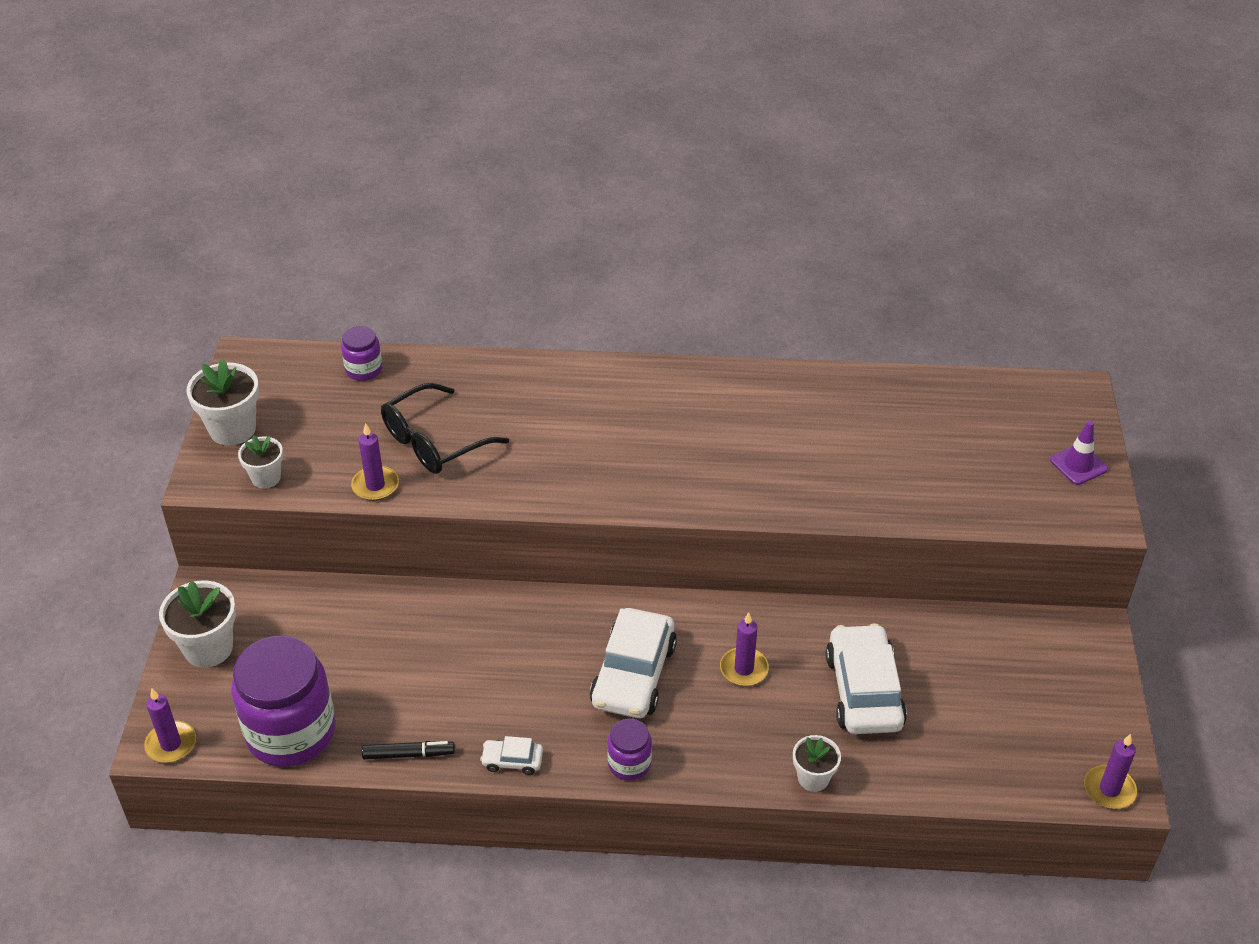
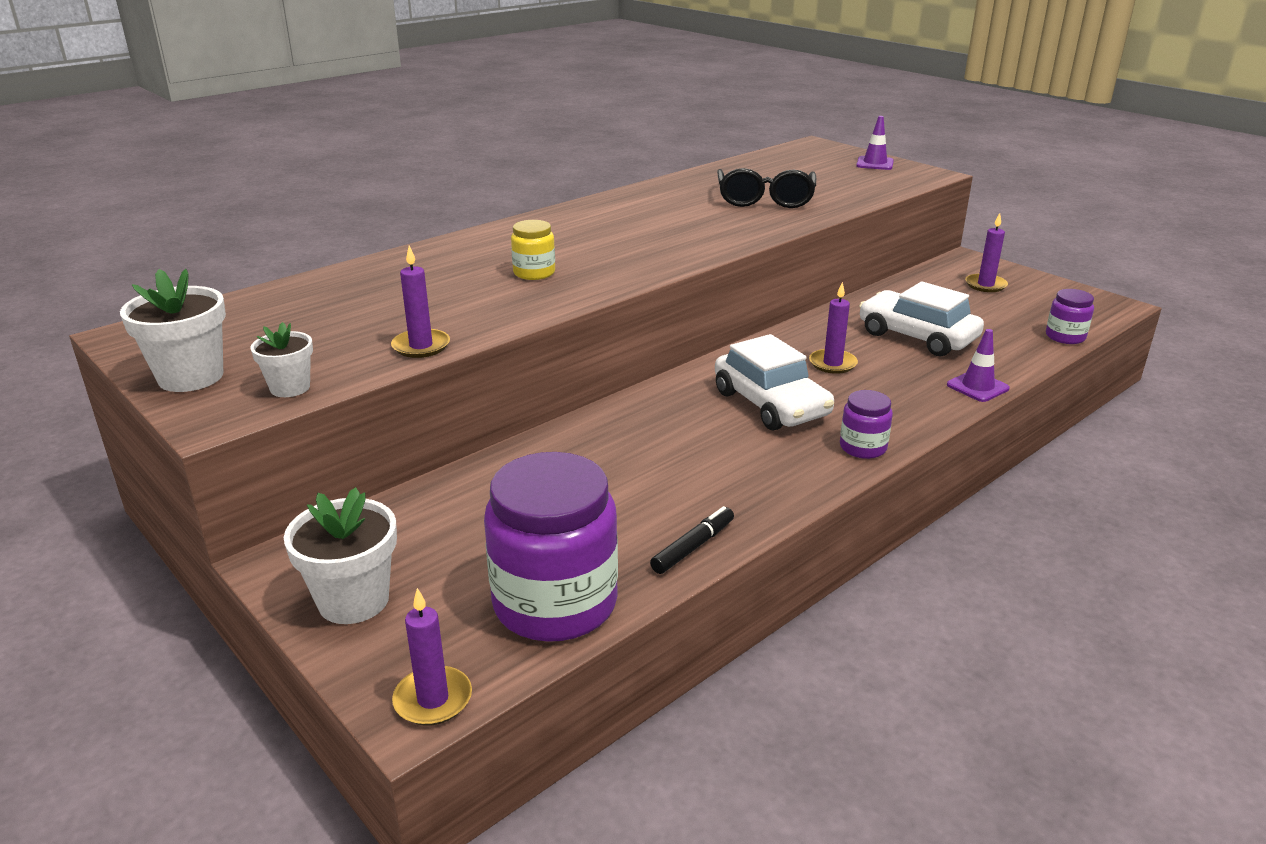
camera: 45 degrees left, 15 degrees down
purple jar [341,326,383,381] -> purple jar moved to [1046,289,1094,344]
black glasses [381,383,509,474] -> black glasses moved to [717,168,816,208]
white car [480,736,543,775] -> none
white flower pot [793,735,841,792] -> purple traffic cone [947,329,1010,402]
purple candle [1084,734,1137,809] -> purple candle moved to [965,213,1008,292]
none -> yellow jar [511,220,555,280]

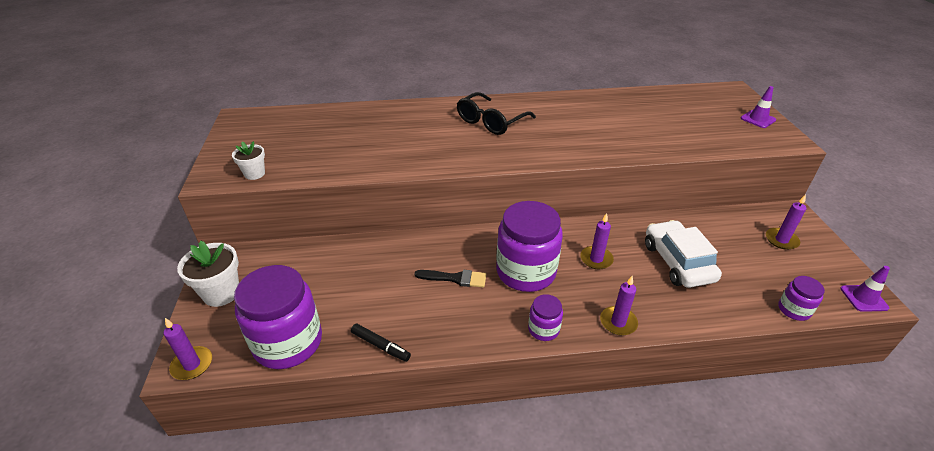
camera: 35 degrees right, 10 degrees up
white flower pot [120,269,226,392] -> none
purple candle [391,246,450,358] -> purple candle moved to [600,276,638,336]
yellow jar [511,220,555,280] -> none
black marker [650,506,734,574] -> black marker turned 45 degrees clockwise [351,323,411,362]
white car [715,334,834,430] -> purple jar [496,201,563,292]
black glasses [717,168,816,208] -> black glasses moved to [457,92,536,135]
purple traffic cone [947,329,1010,402] -> purple traffic cone moved to [840,266,890,312]
none -> black brush [415,270,486,288]

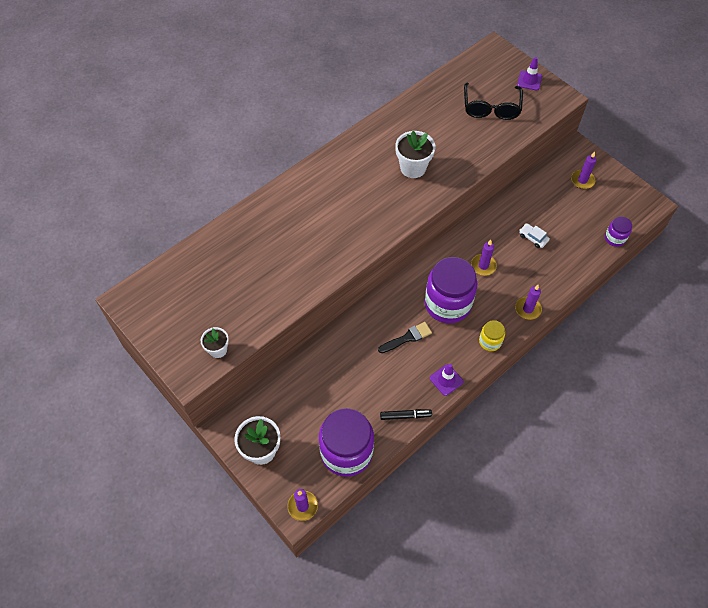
camera: 35 degrees left, 20 degrees up
black glasses [457,92,536,135] -> black glasses moved to [464,83,523,120]
purple jar [528,294,563,341] -> yellow jar [479,320,505,351]
white car [645,220,722,288] -> white car [519,223,550,248], size x0.46
purple traffic cone [840,266,890,312] -> purple traffic cone moved to [430,364,464,396]
none -> white flower pot [395,131,435,178]

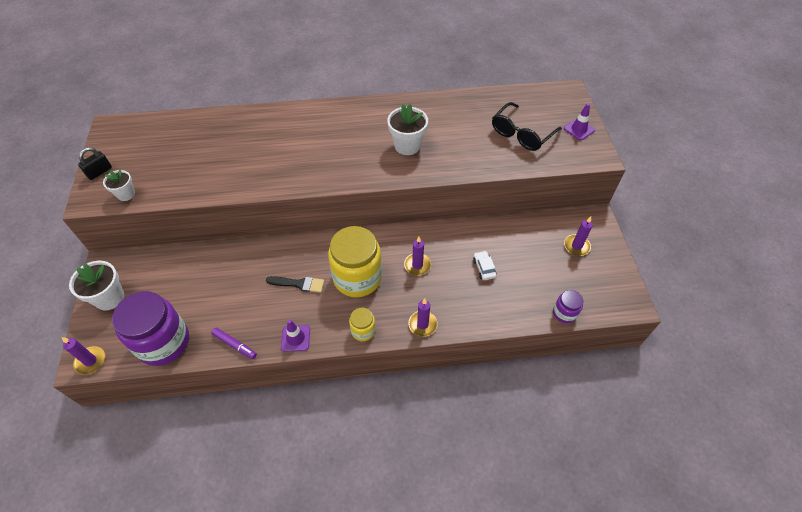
camera: 35 degrees right, 5 degrees down
black marker [380,409,432,420] -> purple marker [211,327,257,359]
purple jar [425,257,477,323] -> yellow jar [328,226,382,297]
none -> black padlock [78,147,112,180]

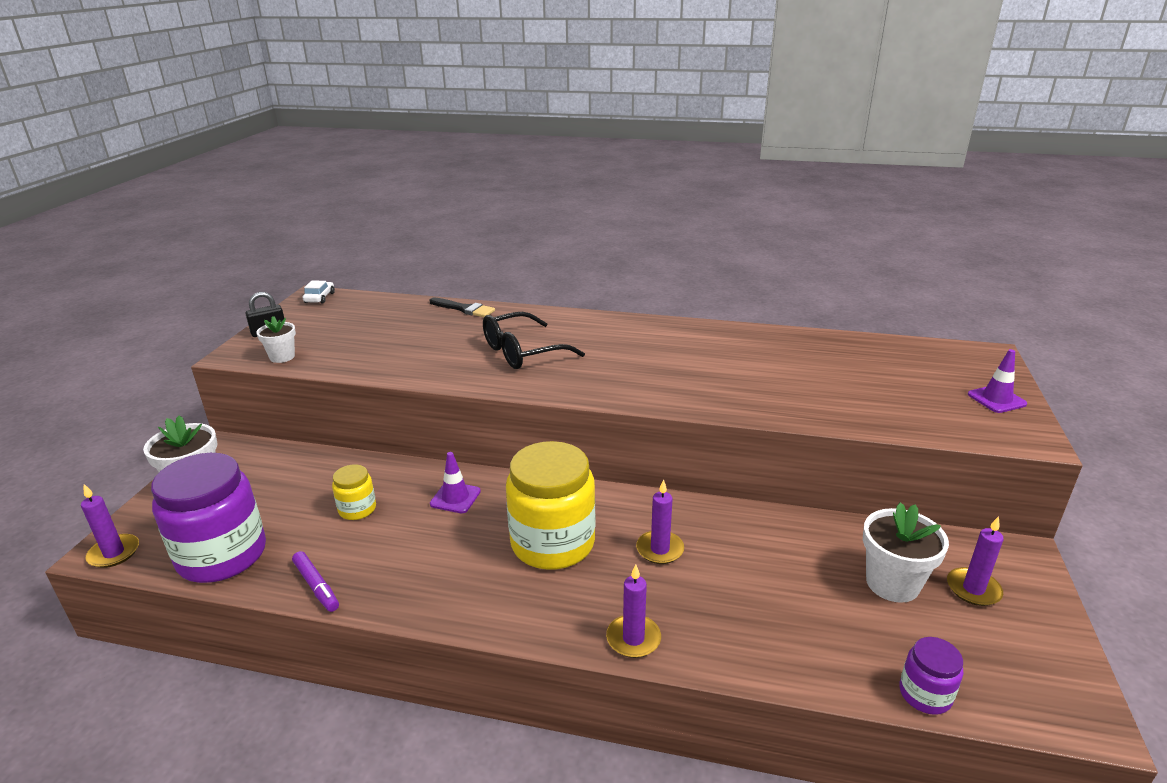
camera: 20 degrees right, 25 degrees down
black brush [266,276,324,293] -> black brush moved to [430,298,495,317]
purple traffic cone [281,320,310,351] -> purple traffic cone moved to [430,452,481,513]
yellow jar [349,308,376,341] -> yellow jar moved to [332,464,376,520]
white flower pot [387,104,428,155] -> white flower pot moved to [863,502,949,603]
white car [473,251,497,280] -> white car moved to [303,280,335,303]
black glasses [492,102,562,151] -> black glasses moved to [483,312,585,369]

